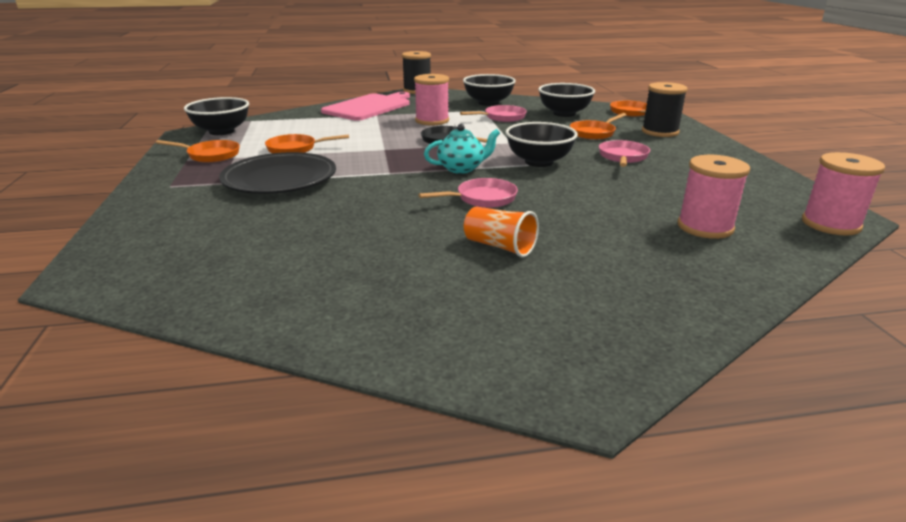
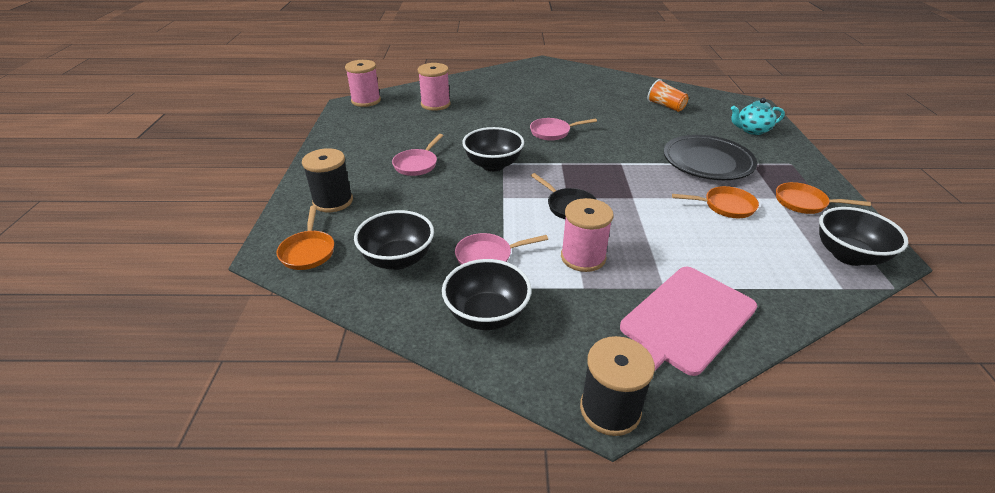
camera: 170 degrees left, 10 degrees up
turquoise teapot [424,124,500,174] -> turquoise teapot moved to [731,98,785,135]
orange cup [464,206,539,257] -> orange cup moved to [648,79,688,112]
orange pan [570,113,626,140] -> none

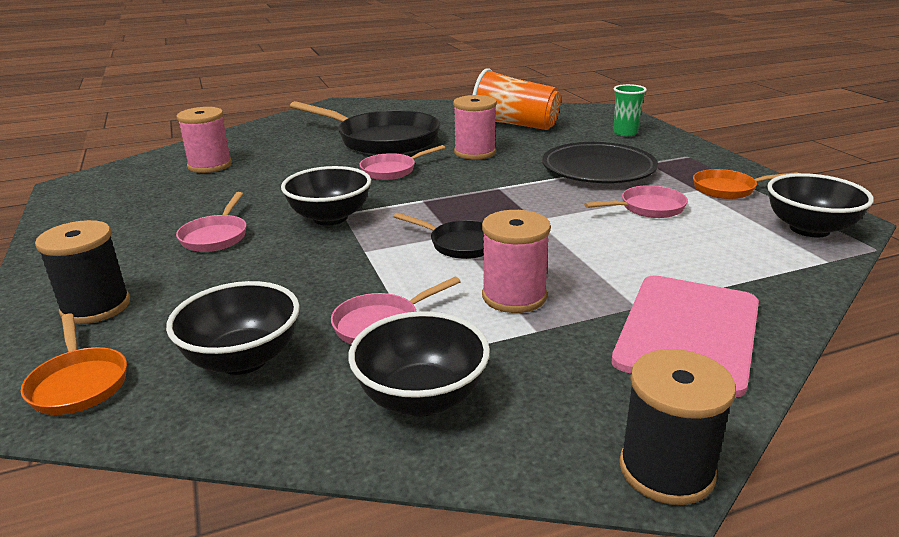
camera: 20 degrees left, 10 degrees down
pink spool [345,60,381,107] -> pink spool moved to [453,95,497,160]
orange cup [648,79,688,112] -> orange cup [473,68,561,130], size x1.78
orange pan [672,186,759,218] -> pink pan [584,185,688,218]
turquoise teapot [731,98,785,135] -> green cup [613,84,647,136]
none -> black pan [290,101,440,155]

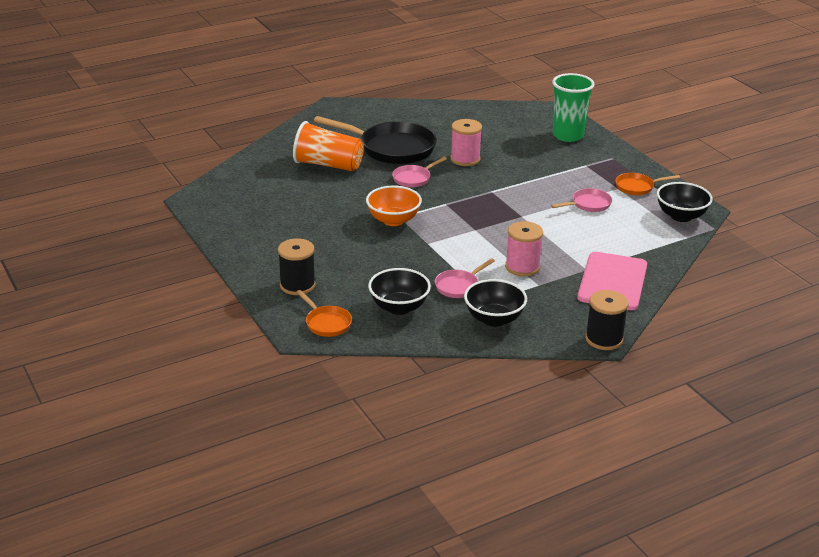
camera: 10 degrees left, 5 degrees up
pink spool [176,107,232,173] -> none
pink pan [176,192,247,252] -> none
black bowl [281,166,371,226] -> orange bowl [366,186,422,226]
black pan [393,213,484,259] -> none
orange cup [473,68,561,130] -> orange cup moved to [293,121,364,171]
black plate [542,142,658,183] -> none
green cup [613,84,647,136] -> green cup [552,73,595,142], size x1.78

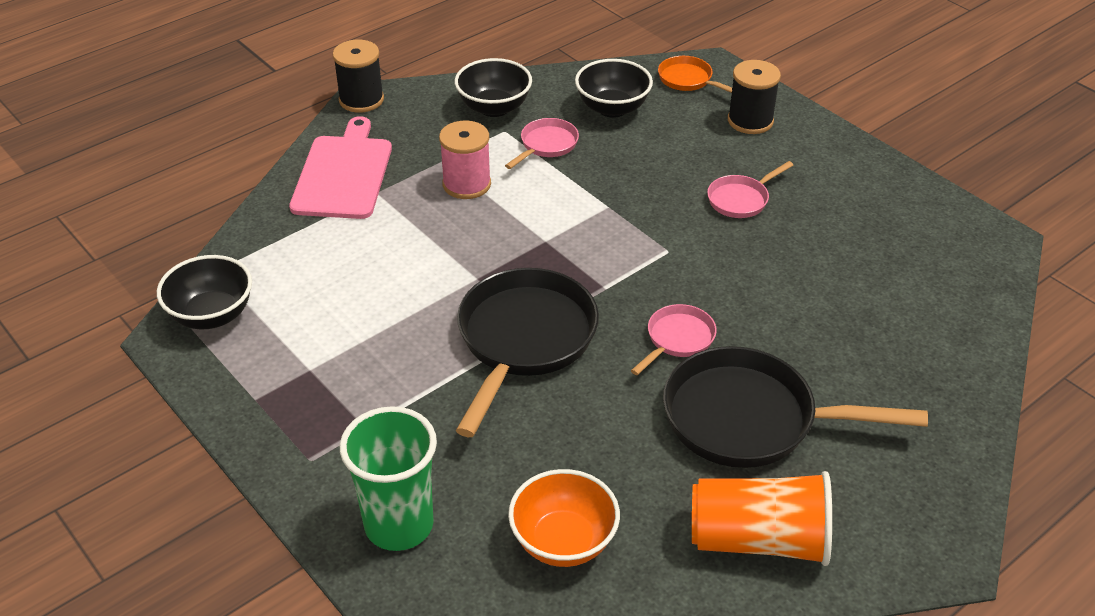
camera: 170 degrees right, 10 degrees up
orange cup [293,121,364,171] -> orange cup moved to [692,471,832,566]
orange bowl [366,186,422,226] -> orange bowl moved to [508,469,620,567]
pink spool [450,119,482,166] -> none
pink pan [551,188,612,212] -> pink pan moved to [707,161,793,218]
orange pan [615,173,680,195] -> none
none -> black pan [456,268,599,437]

